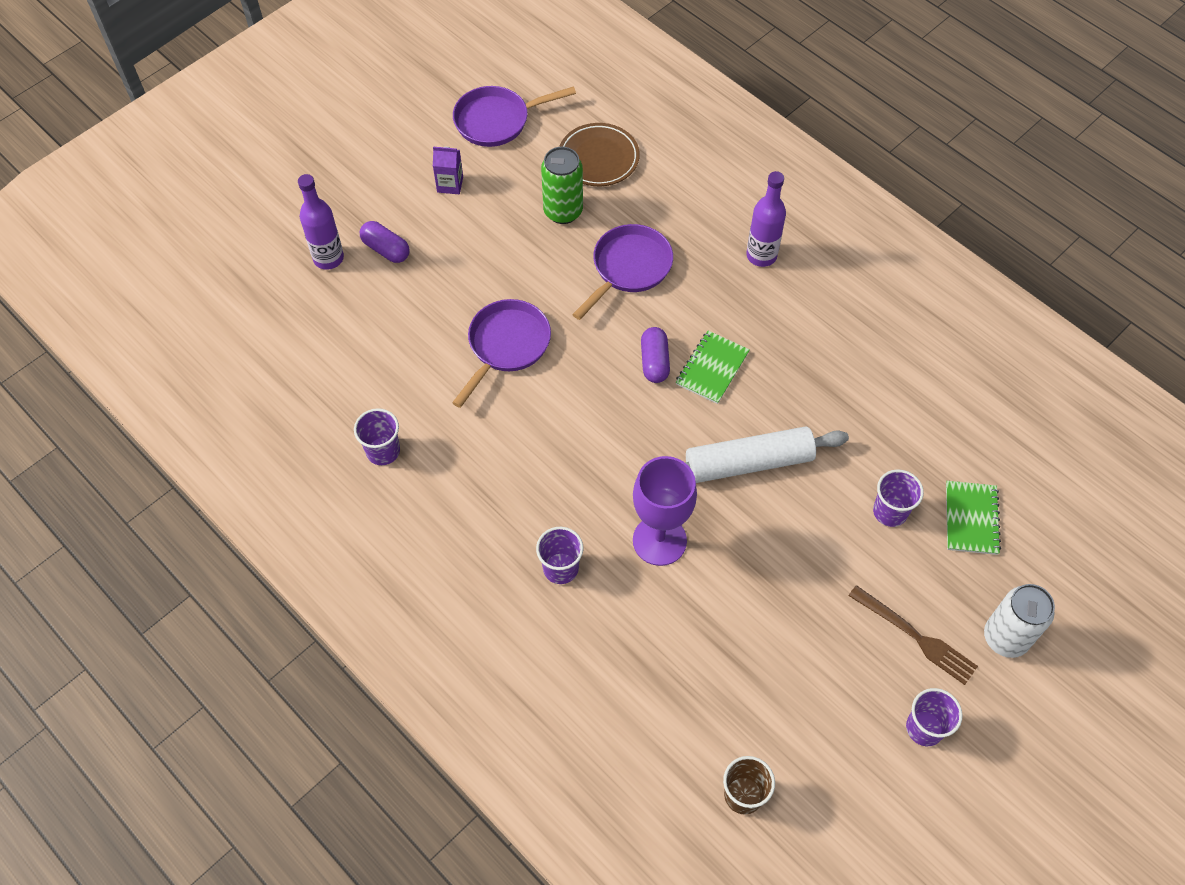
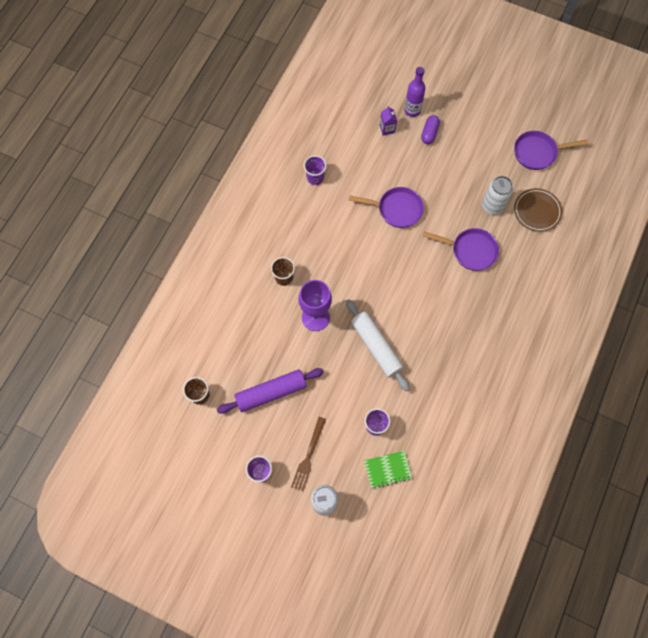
camera: 70 degrees right, 10 degrees up
purple carton [433,147,463,194] -> purple carton moved to [380,106,397,136]
purple pan [453,86,576,147] -> purple pan turned 60 degrees counterclockwise [514,131,588,170]
purple cup [536,527,584,584] -> brown cup [271,257,295,286]
green can [541,147,583,224] -> white can [482,176,513,215]
purple capsule [641,327,670,383] -> none
green notebook [676,331,750,404] -> none
purple bottle [746,171,786,267] -> none
none -> purple rolling pin [217,368,324,414]

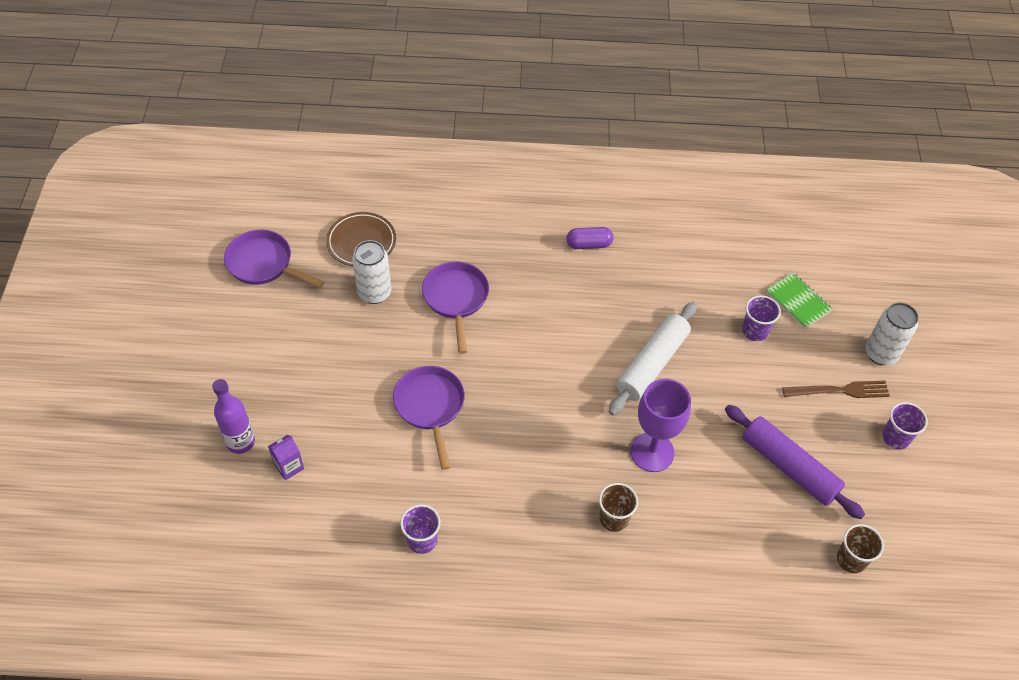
camera: 115 degrees left, 15 degrees down
purple capsule [421,115,440,144] -> purple capsule moved to [567,227,614,249]
purple pan [514,131,588,170] -> purple pan turned 150 degrees clockwise [224,229,324,288]

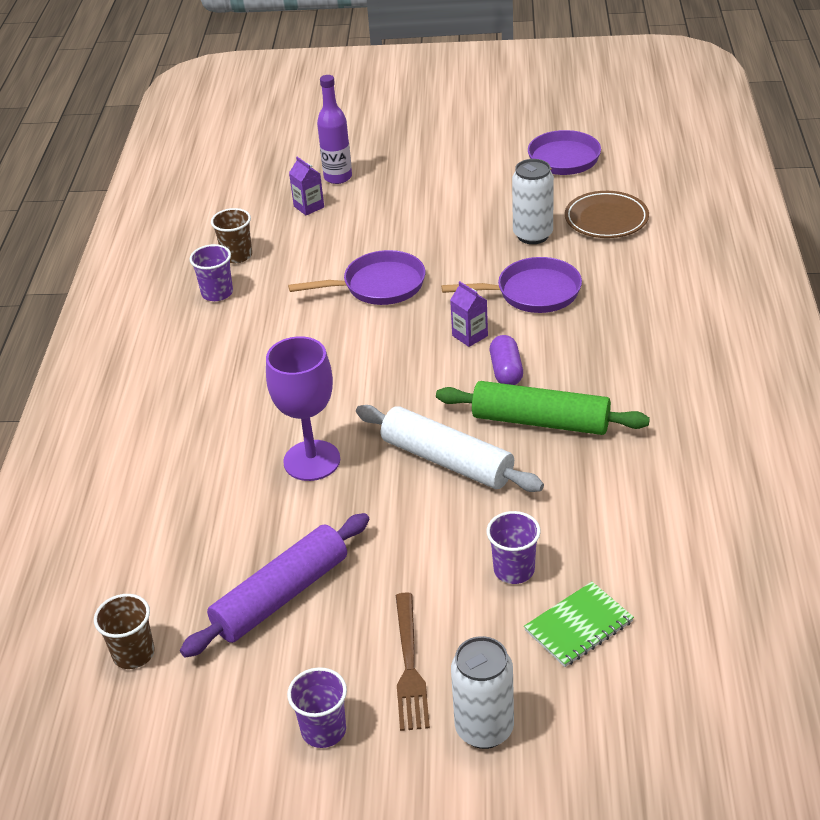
camera: 95 degrees right, 15 degrees down
purple capsule [567,227,614,249] -> purple capsule moved to [490,335,523,385]
brown cup [599,483,638,532] -> brown cup moved to [211,208,252,263]
none -> green rolling pin [436,381,650,435]
none -> purple carton [450,281,488,347]

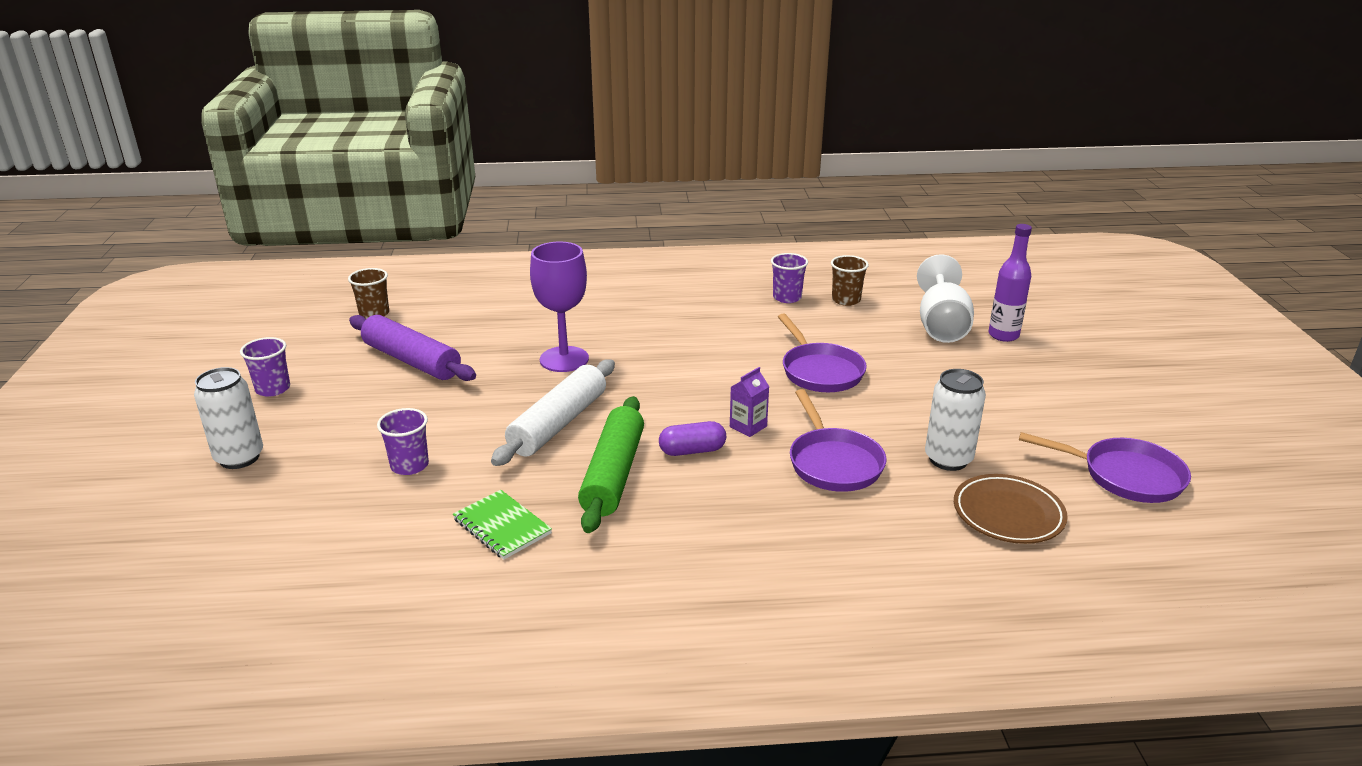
camera: 80 degrees right, 10 degrees down
purple carton [289,157,324,215] -> white goblet [917,254,974,343]
brown fork [396,592,430,731] -> none
green notebook [524,582,634,667] -> green notebook moved to [453,490,552,560]

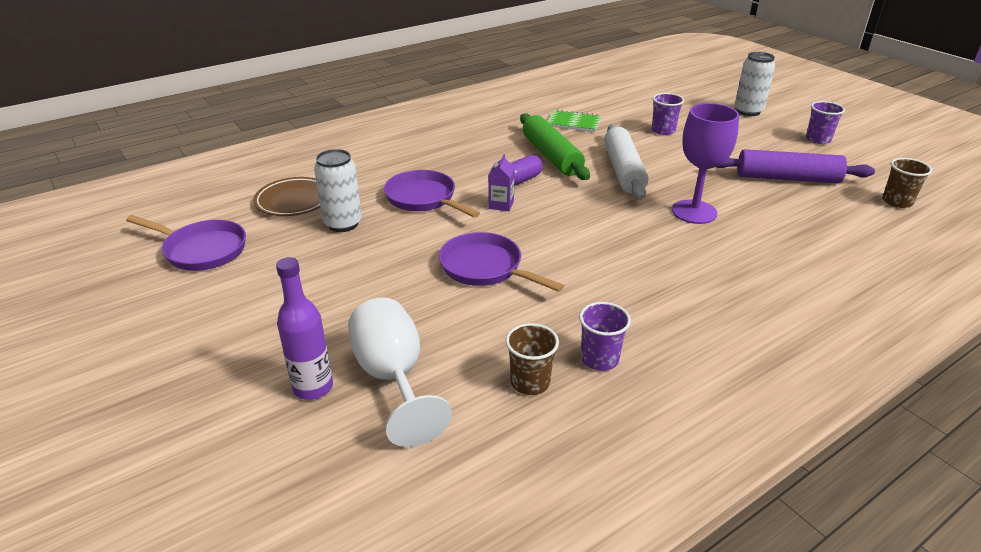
camera: 150 degrees right, 5 degrees up
purple pan [1019,432,1191,503] -> purple pan turned 150 degrees counterclockwise [126,215,246,271]

